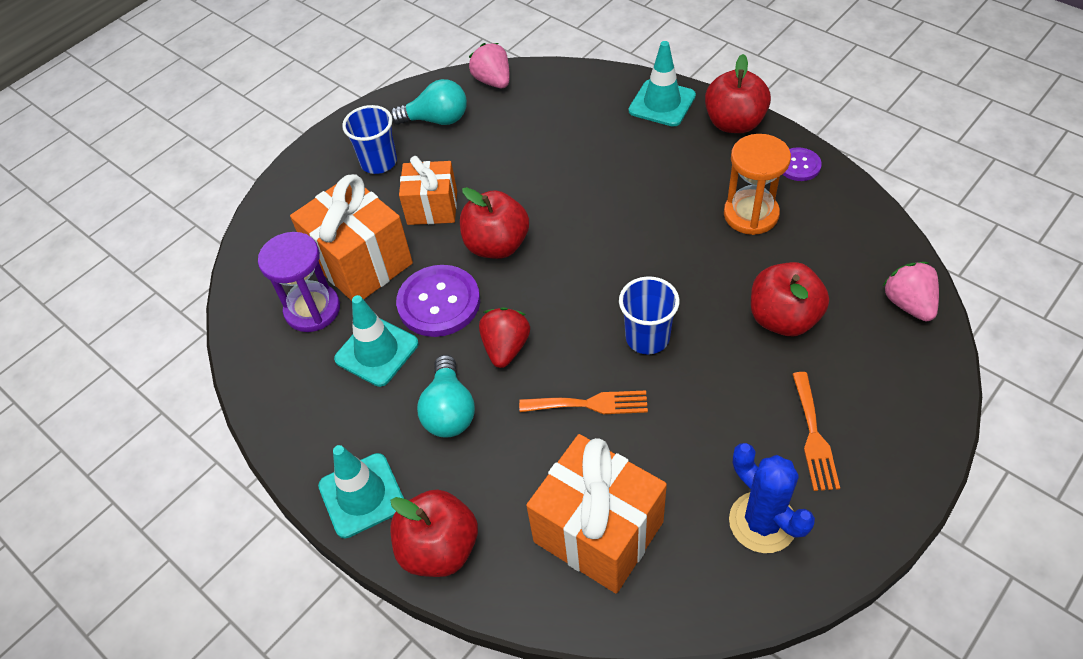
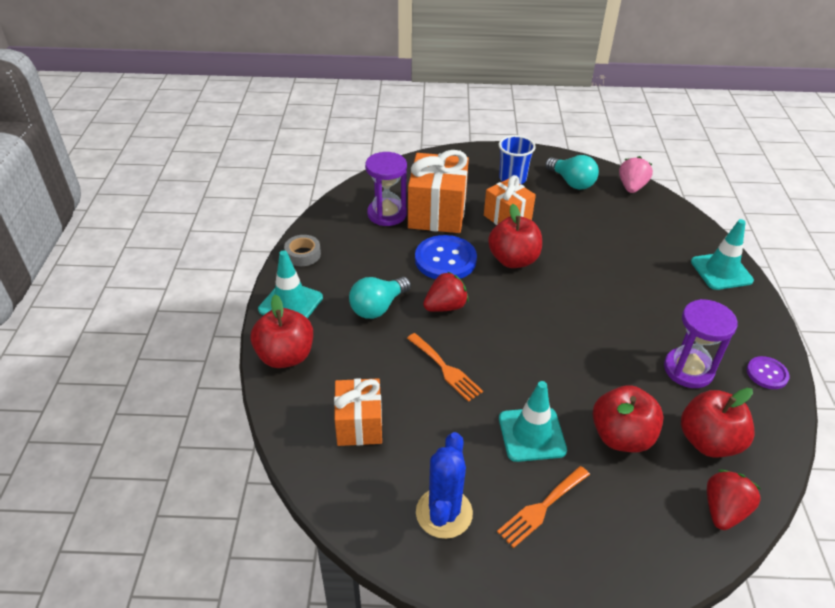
camera: 45 degrees right, 10 degrees down
turquoise traffic cone [334,295,419,387] -> turquoise traffic cone moved to [499,381,567,462]
purple button [396,265,480,337] -> blue button [415,235,477,279]
orange gift [526,434,667,594] -> orange gift [334,378,382,446], size x0.63
blue cup [619,276,680,354] -> none
red apple [705,54,771,133] -> red apple moved to [681,388,754,458]
orange hourglass [724,134,791,235] -> purple hourglass [664,299,738,388]
pink strawberry [883,262,939,321] -> red strawberry [707,470,761,530]
none -> grey tape [284,235,321,266]

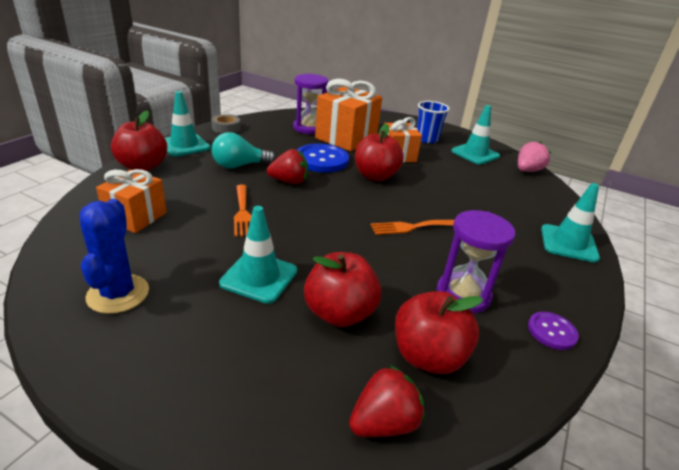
camera: 25 degrees right, 10 degrees down
blue cactus [416,432,473,539] -> blue cactus turned 45 degrees counterclockwise [80,199,149,314]
orange fork [497,466,590,548] -> orange fork moved to [371,220,454,235]
turquoise light bulb [545,155,599,190] -> turquoise traffic cone [452,105,500,165]

